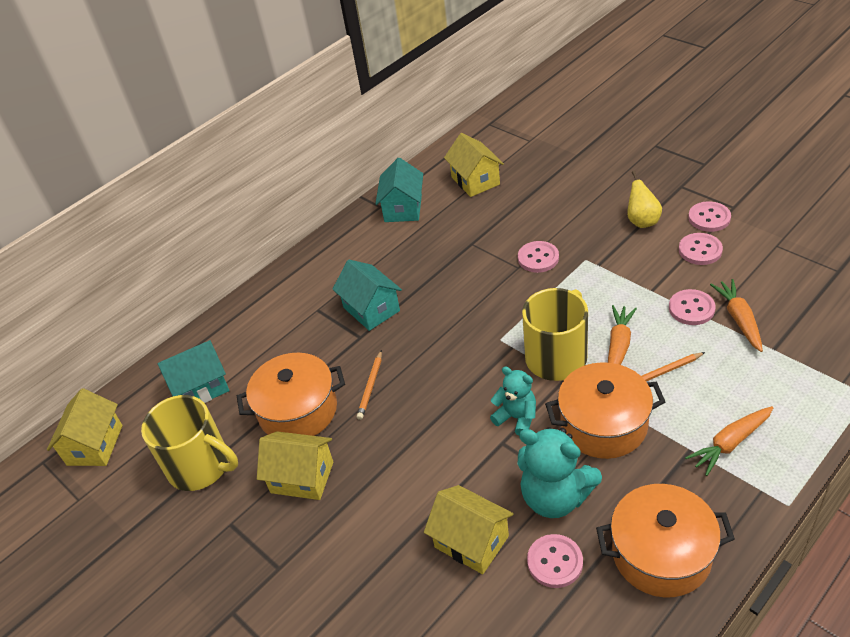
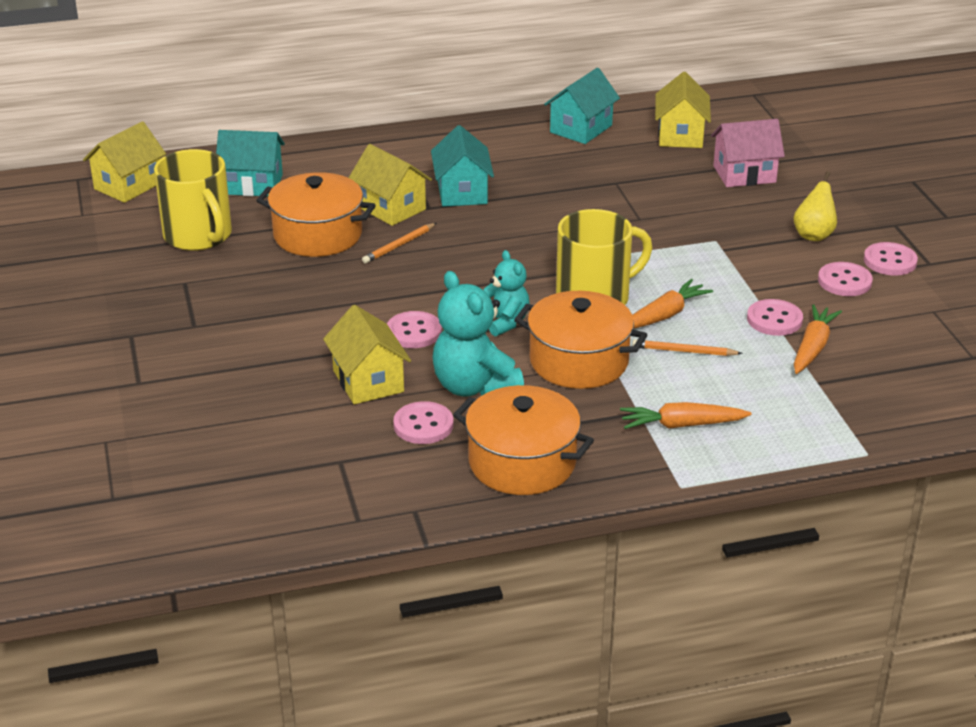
camera: 25 degrees right, 10 degrees down
yellow house [257,431,333,500] -> yellow house moved to [349,144,432,226]
pink button [518,241,559,273] -> pink button moved to [387,311,442,348]
none -> pink house [711,119,785,187]

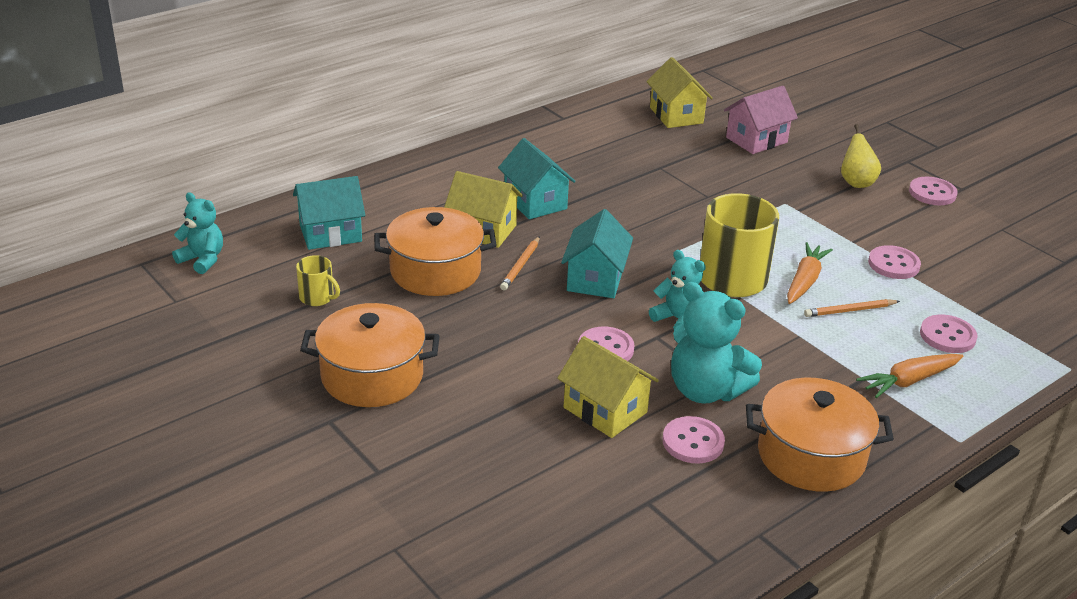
camera: 25 degrees left, 0 degrees up
yellow house [83,121,166,203] -> turquoise teddy bear [172,192,223,274]
yellow mug [154,149,232,251] -> yellow mug [296,255,340,306], size x0.47
orange pot [514,291,647,389] -> orange pot moved to [300,303,439,407]
turquoise house [544,68,620,144] -> turquoise house moved to [561,209,633,298]
orange carrot [794,304,842,374] -> none
pink button [818,262,873,296] -> pink button moved to [920,315,978,353]

